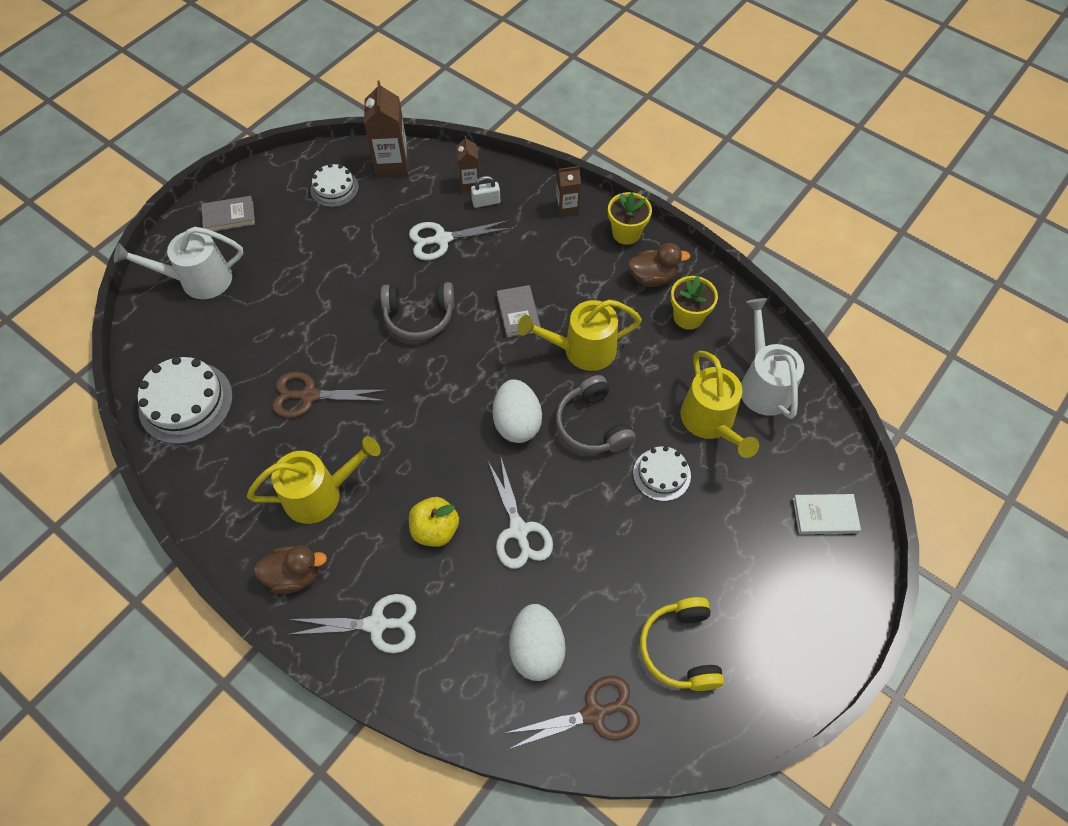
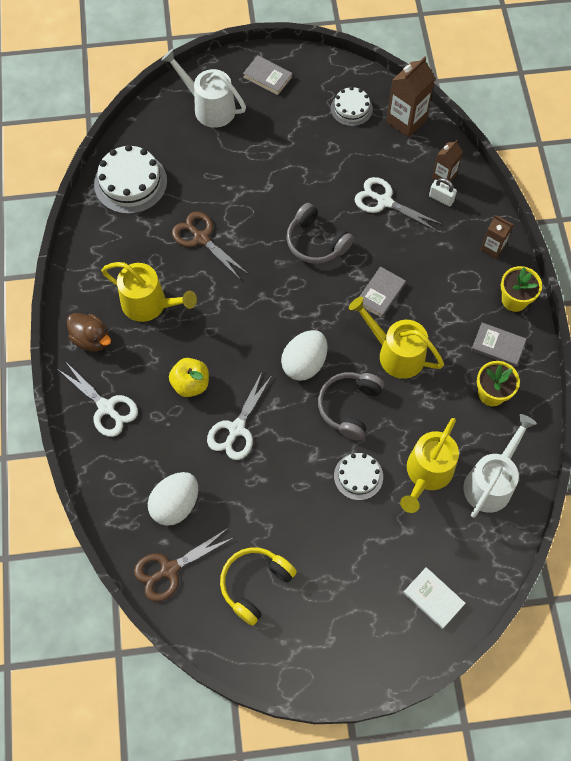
camera: 45 degrees right, 5 degrees up
brown scissors [506,676,640,749] -> brown scissors turned 120 degrees clockwise [134,528,235,602]
brown duck [628,243,690,287] -> grey book [471,322,526,367]

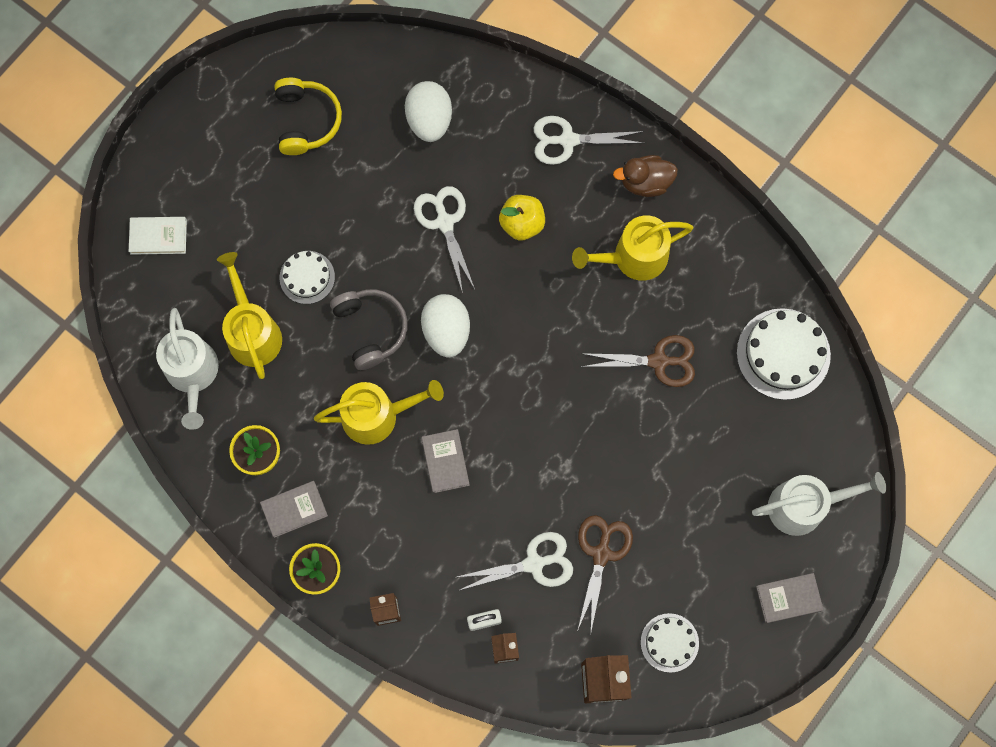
camera: 135 degrees right, 10 degrees up
brown scissors [134,528,235,602] -> brown scissors moved to [578,515,633,631]
grey headphones [287,203,354,264] -> none

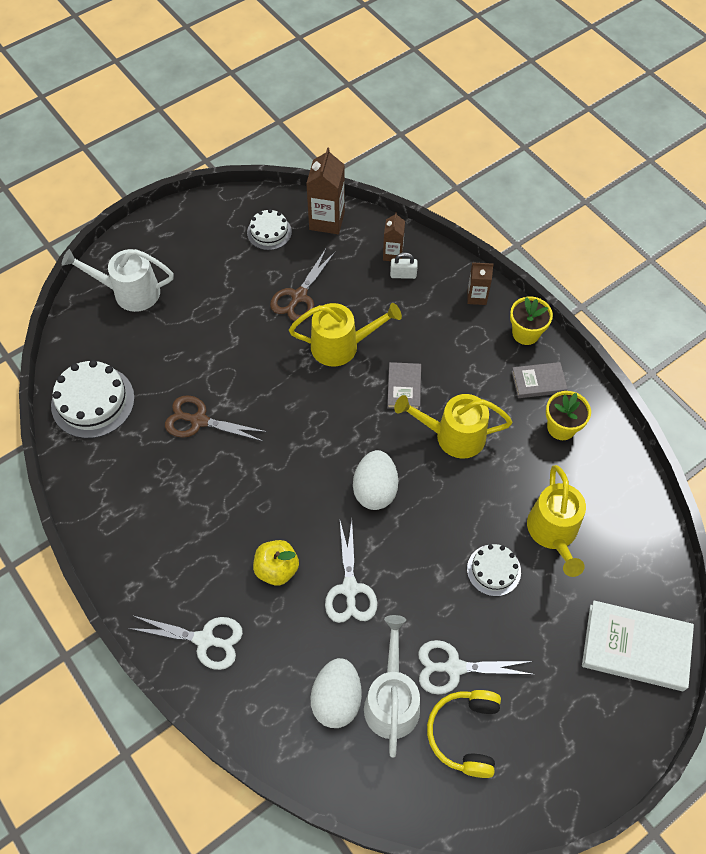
camera: 165 degrees left, 15 degrees down
white book [129,217,187,255] -> white book [582,600,694,691], size x1.78
white watering can [156,308,219,430] -> white watering can moved to [364,615,420,758]
grey headphones [330,289,408,370] -> none
white scissors [457,532,573,591] -> white scissors moved to [418,640,535,695]
yellow watering can [572,215,693,281] -> yellow watering can moved to [289,303,402,366]
brown duck [613,155,678,197] -> none
grey book [756,573,824,624] -> none

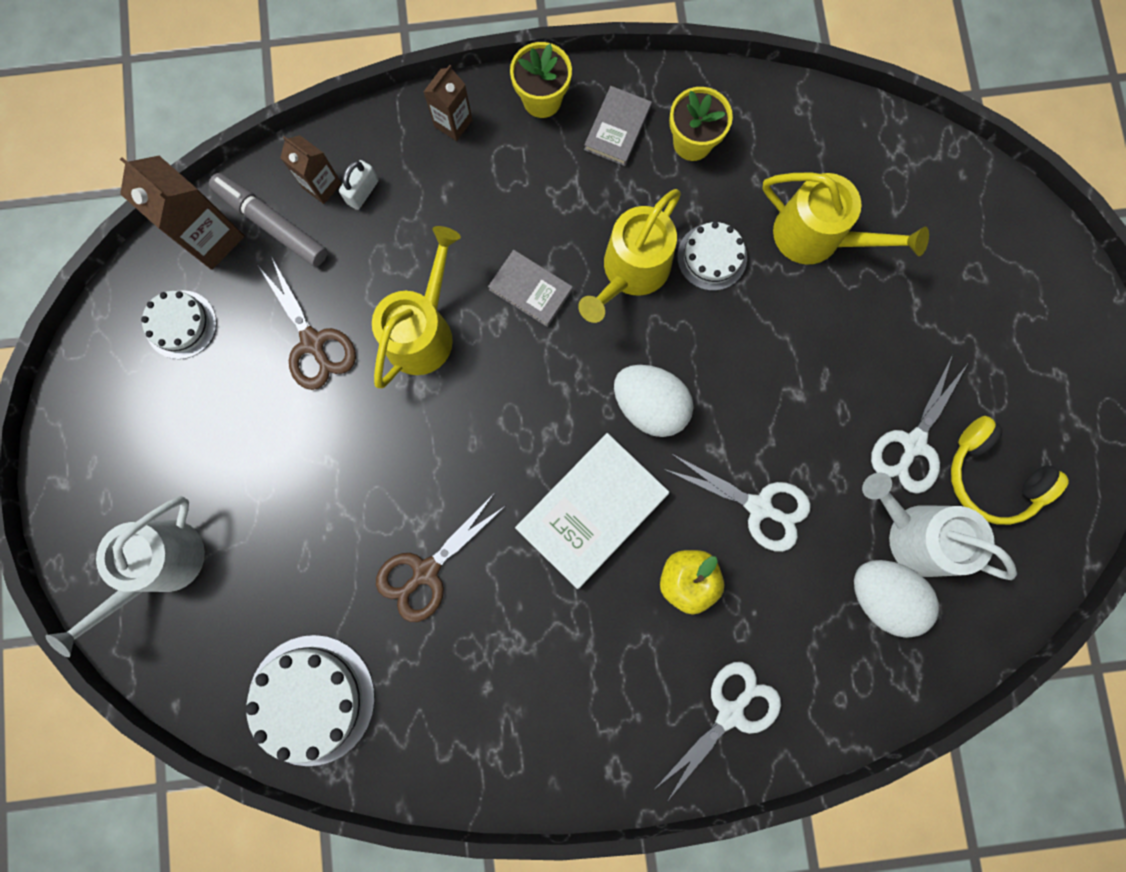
camera: 60 degrees left, 20 degrees up
white cake [467,544,521,596] -> white cake moved to [677,222,747,291]
white book [582,600,694,691] -> white book moved to [515,433,669,589]
none -> grey marker [209,173,328,267]

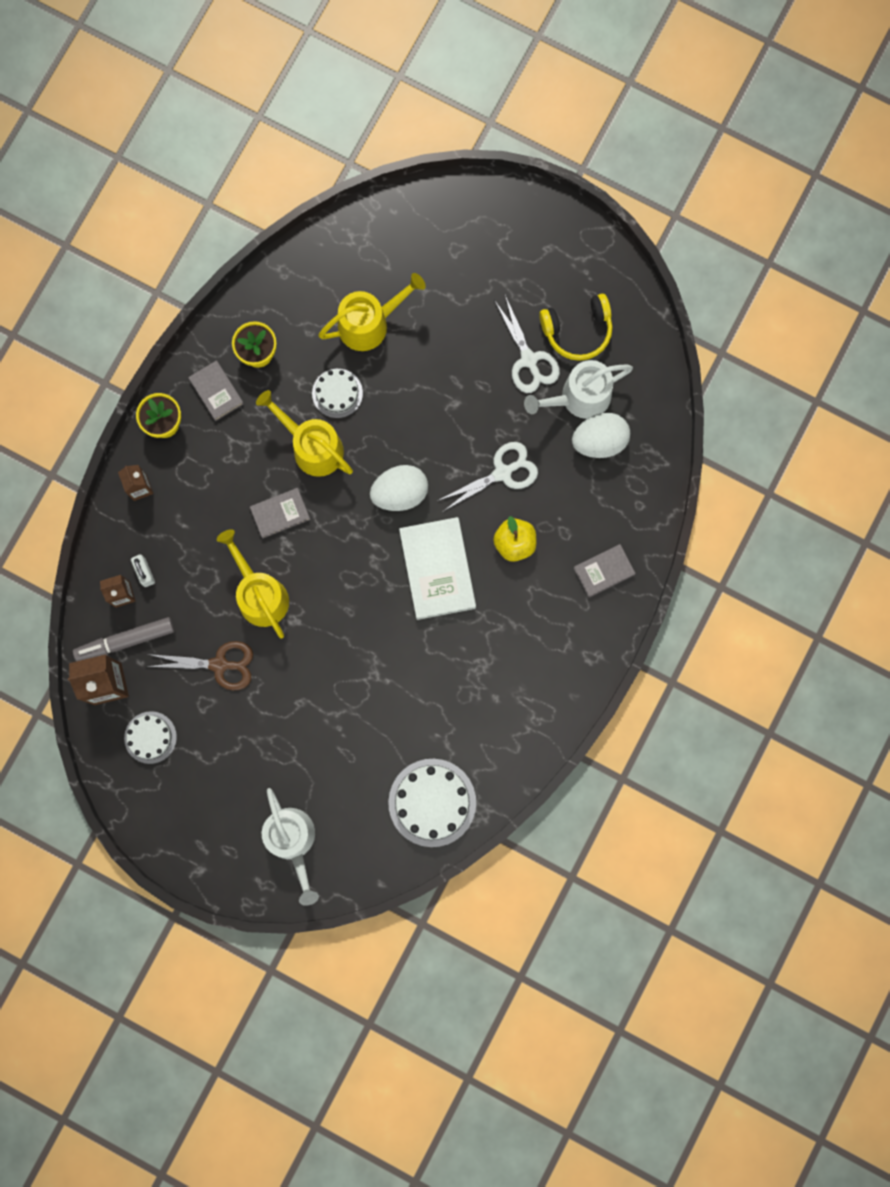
camera: 55 degrees left, 0 degrees up
brown scissors [376,494,505,622] -> none
yellow watering can [578,189,681,323] -> yellow watering can turned 150 degrees clockwise [256,390,353,477]
white scissors [653,662,781,802] -> grey book [574,544,636,598]

